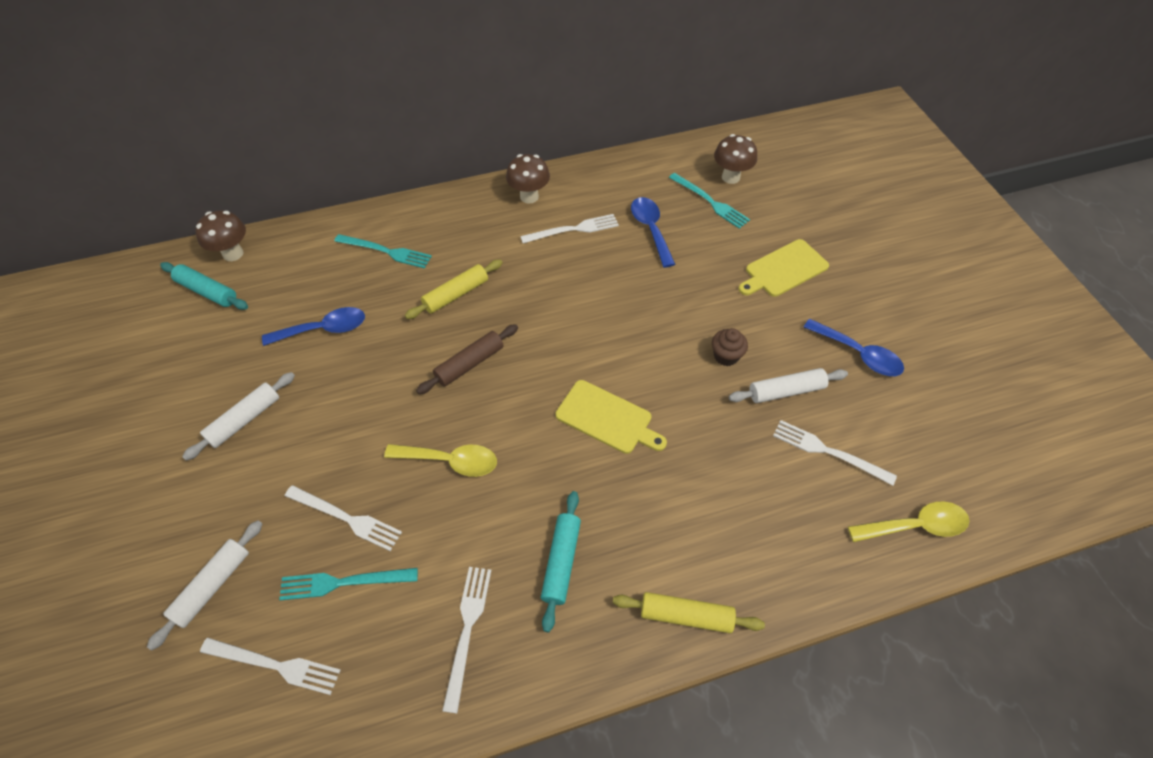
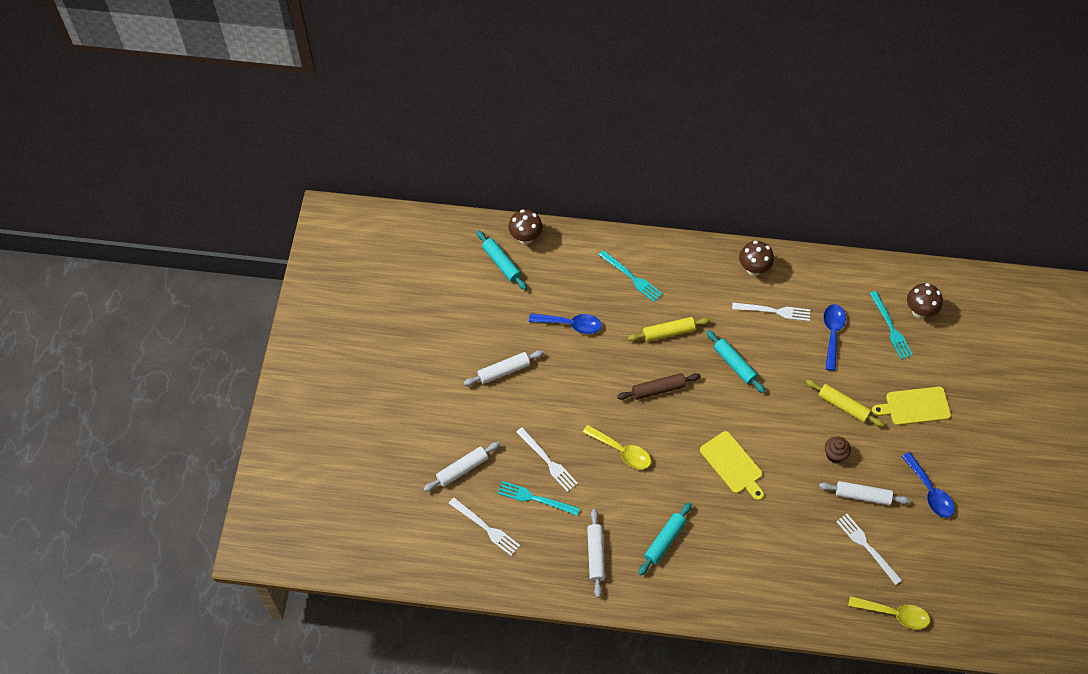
camera: 25 degrees right, 5 degrees up
white fork [442,567,491,713] -> white rolling pin [587,509,605,598]
yellow rolling pin [613,592,765,633] -> yellow rolling pin moved to [806,379,884,427]
none -> turquoise rolling pin [706,330,765,393]

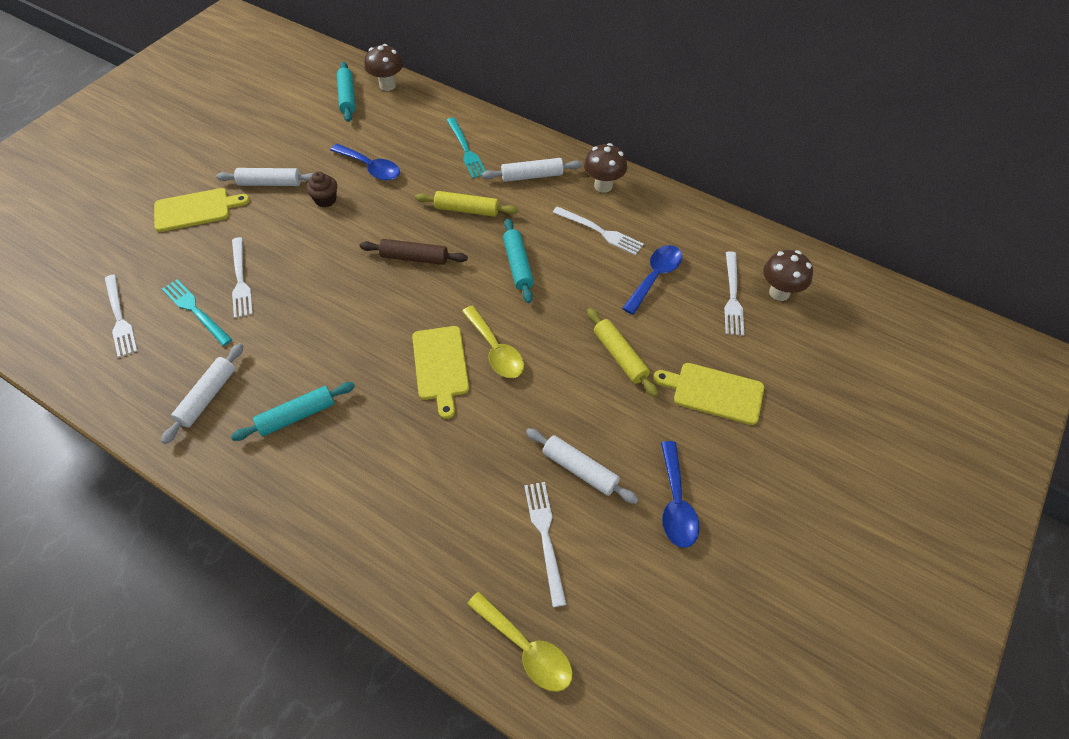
camera: 25 degrees right, 5 degrees down
white rolling pin [424,442,500,492] -> white rolling pin moved to [482,158,582,182]
yellow spoon [582,425,651,470] -> yellow spoon moved to [462,305,524,378]
brown cupcake [825,436,851,463] -> brown cupcake moved to [306,171,337,207]
turquoise fork [869,291,913,359] -> white fork [724,251,744,336]
none -> yellow cutting board [154,188,250,232]

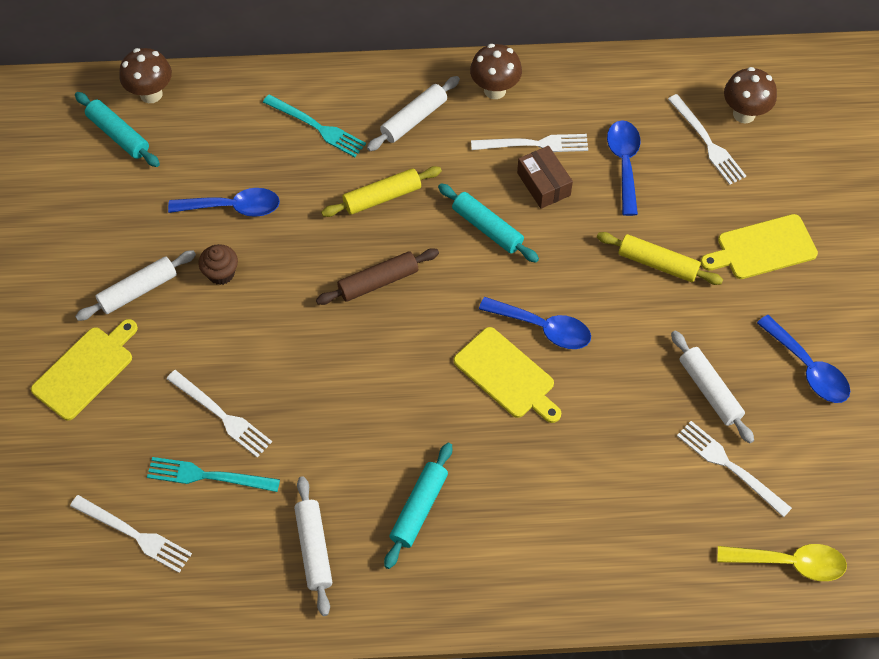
camera: 35 degrees left, 5 degrees up
yellow spoon [462,305,524,378] -> blue spoon [479,297,591,349]
white rolling pin [526,428,639,504] -> white rolling pin turned 60 degrees clockwise [671,331,754,443]
none -> brown box [517,146,573,209]

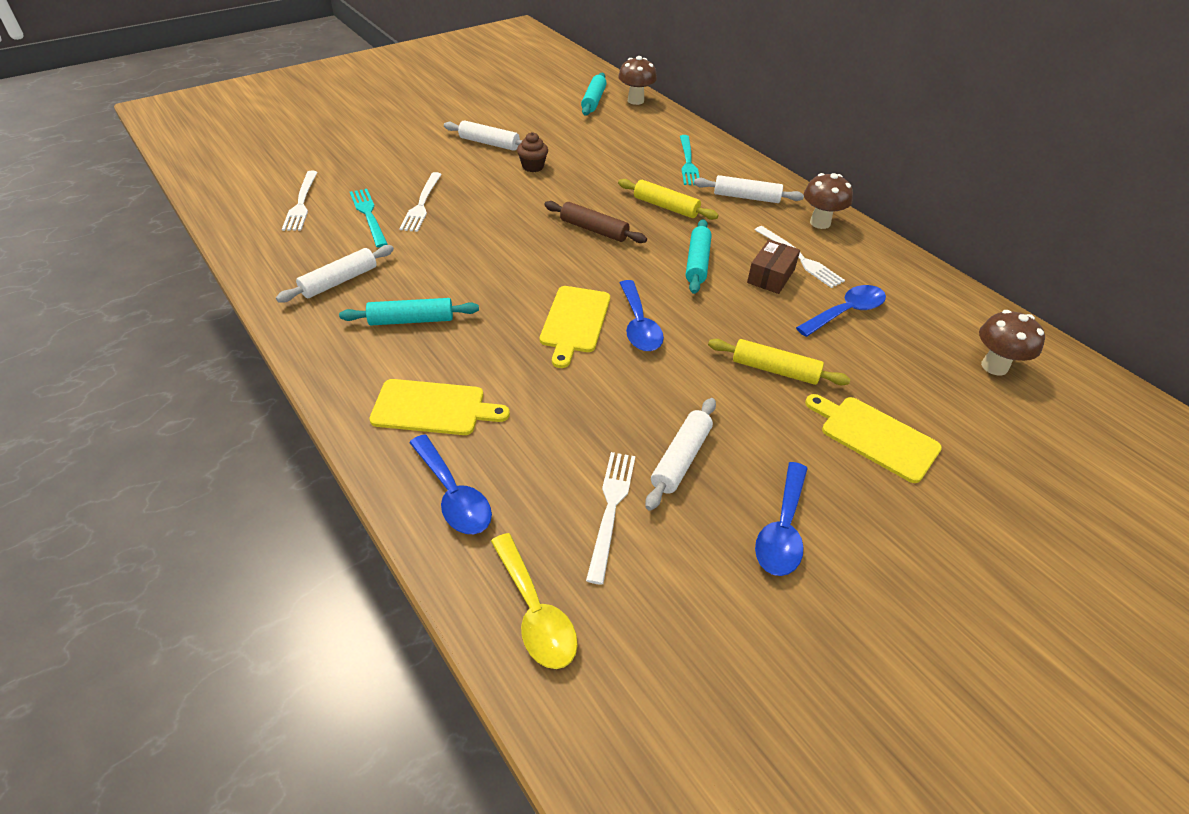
camera: 55 degrees right, 15 degrees down
yellow cutting board [31,319,138,421] -> yellow cutting board moved to [369,379,510,435]
blue spoon [168,188,280,217] -> blue spoon moved to [409,434,492,534]
yellow rolling pin [597,232,723,285] -> yellow rolling pin turned 60 degrees counterclockwise [708,339,850,386]
white fork [668,94,746,185] -> none

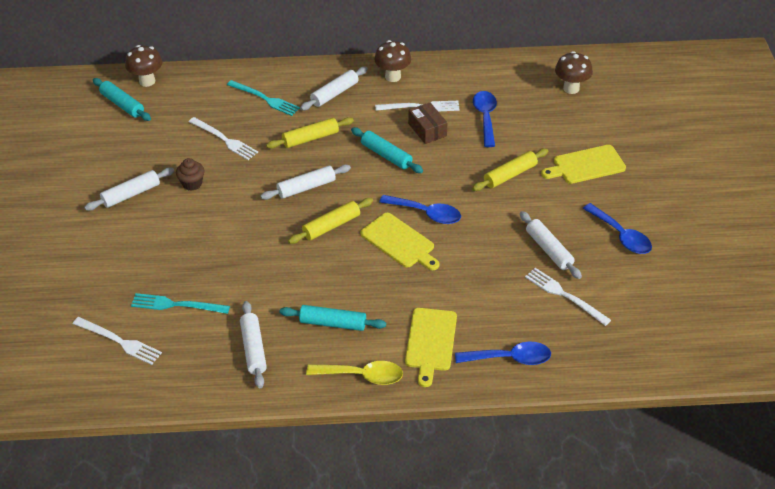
camera: 55 degrees left, 0 degrees up
turquoise rolling pin [339,298,479,326] -> turquoise rolling pin turned 75 degrees clockwise [279,305,386,331]
yellow cutting board [369,379,510,435] -> yellow cutting board turned 150 degrees clockwise [405,308,457,387]
white fork [399,172,442,232] -> white fork moved to [189,117,258,160]
yellow spoon [491,533,578,669] -> yellow spoon moved to [306,361,403,385]
brown rolling pin [544,201,647,243] -> white rolling pin [260,165,351,200]
none -> yellow rolling pin [288,198,373,244]

